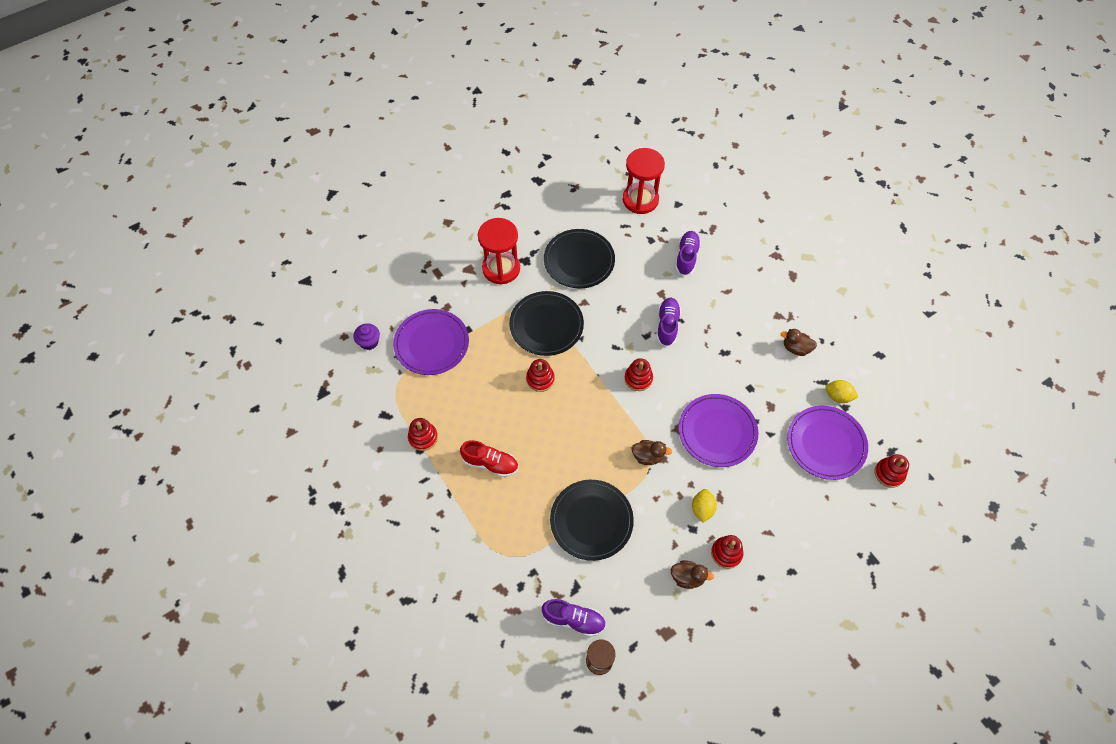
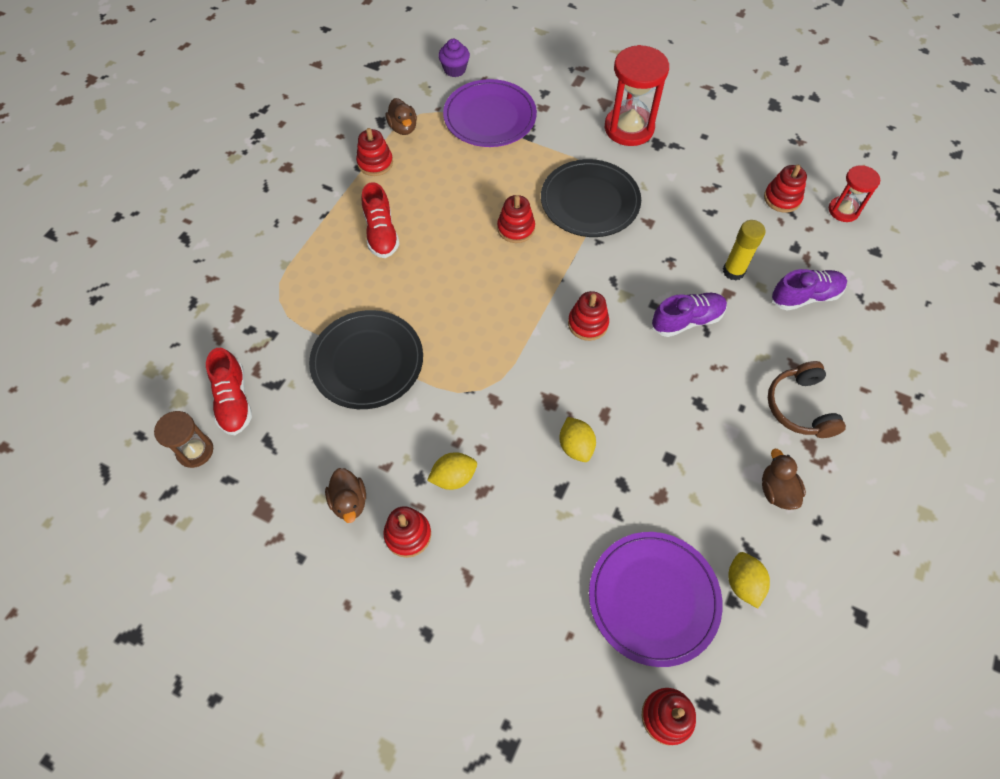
camera: 60 degrees right, 0 degrees up
purple shoe [542,599,606,637] -> red shoe [206,348,252,435]
black plate [544,229,615,288] -> none
red hourglass [623,148,665,214] -> red hourglass [829,165,880,222], size x0.57
brown duck [631,440,672,465] -> brown duck moved to [385,98,417,135]
purple plate [679,394,758,467] -> yellow lemon [560,417,596,462]
none -> yellow glue stick [723,220,766,281]
none -> red stacking toy [764,165,807,213]
none -> brown headphones [768,361,846,438]

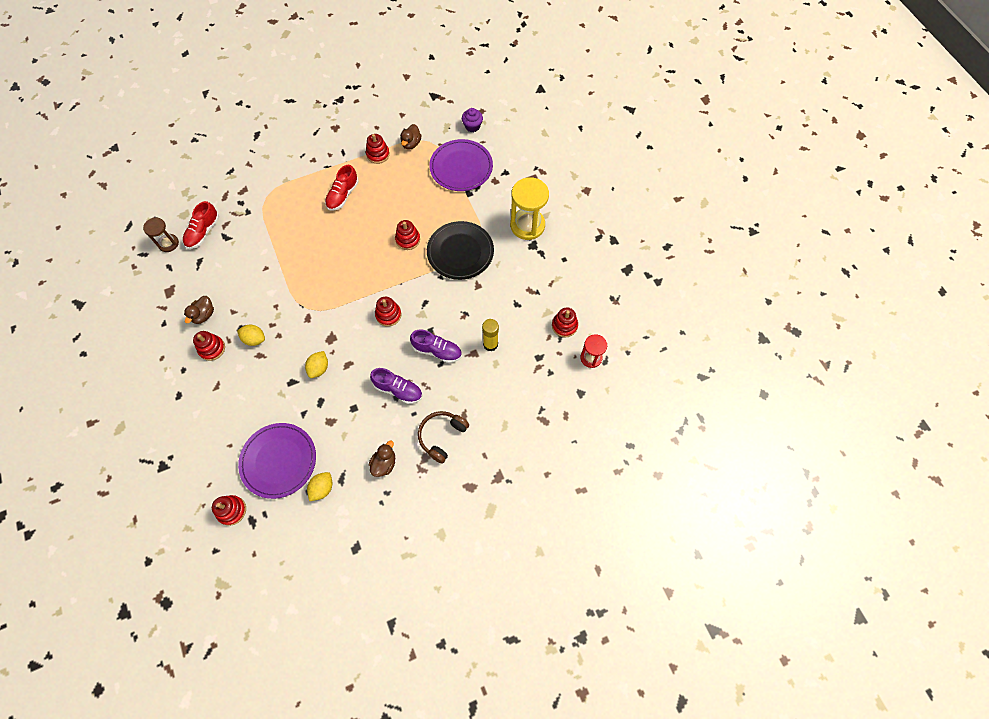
camera: 40 degrees right, 5 degrees up
black plate [309,310,423,409] -> none
red hourglass [605,45,669,146] -> yellow hourglass [510,177,549,240]
purple shoe [772,269,847,311] -> purple shoe moved to [370,368,422,404]

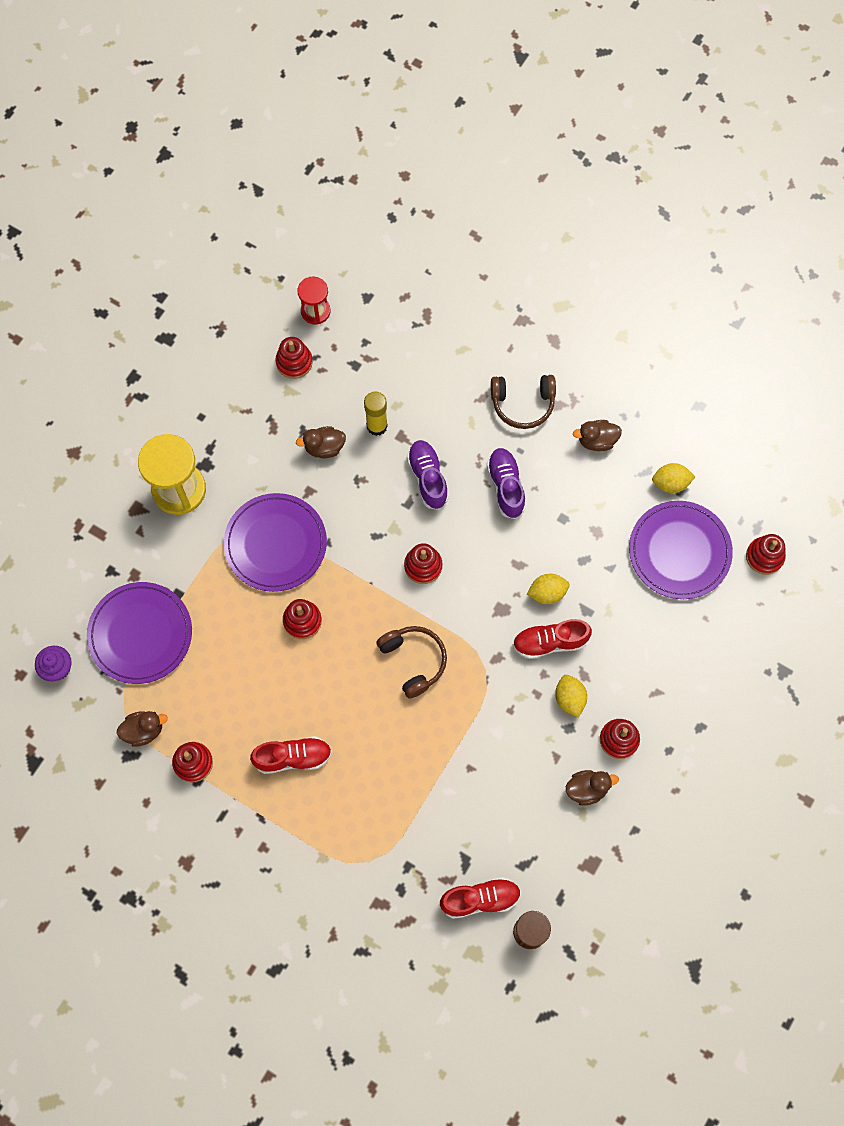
camera: 125 degrees left, 5 degrees up
black plate [427,221,494,280] -> purple plate [224,493,327,592]
none -> brown duck [296,426,346,458]
none -> brown headphones [376,626,447,699]
none -> red shoe [513,619,592,659]

